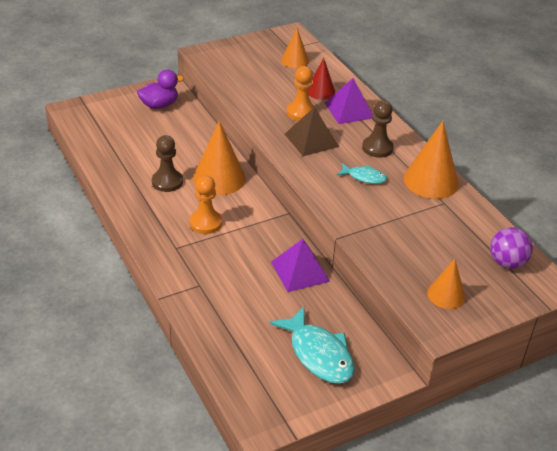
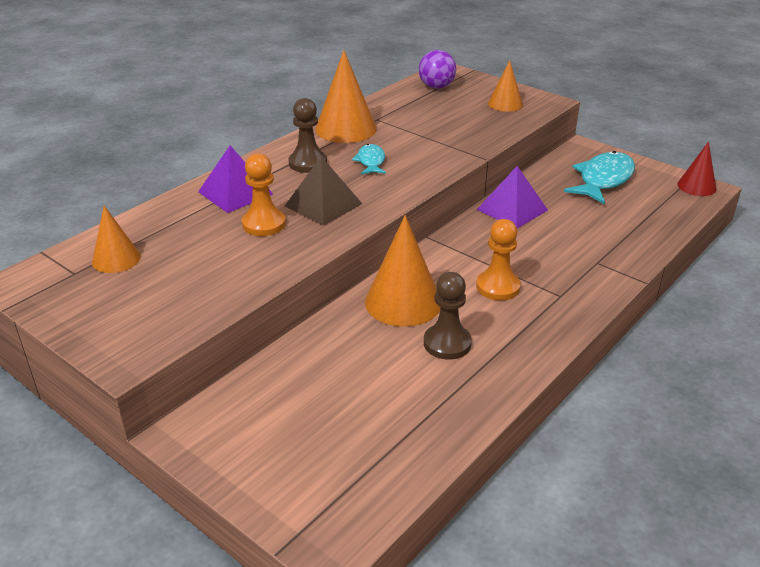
camera: 110 degrees left, 5 degrees down
purple duck [137,70,184,109] -> none
red cone [308,58,335,100] -> red cone moved to [677,142,716,196]

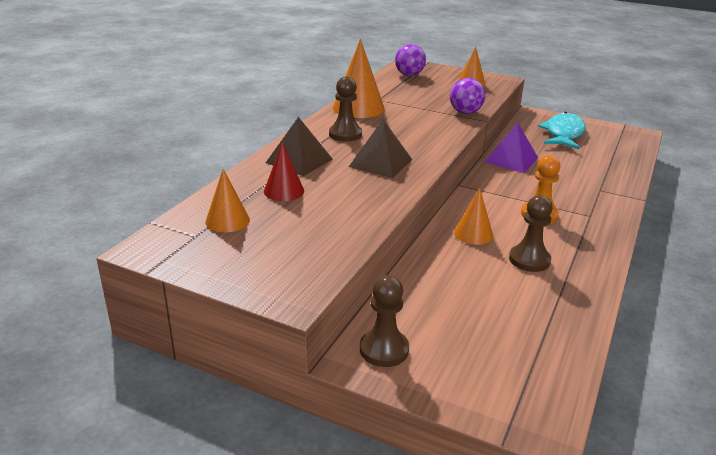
camera: 15 degrees left, 5 degrees down
purple pyramid [198,146,273,213] -> brown pyramid [266,117,333,176]
orange pawn [242,153,286,236] -> none
turquoise fish [352,144,386,174] -> none
orange cone [365,215,441,327] -> orange cone [454,188,493,245], size x0.60
red cone [677,142,716,196] -> red cone moved to [264,142,304,201]
none -> brown pawn [360,275,409,367]
none -> purple ball [450,78,486,114]

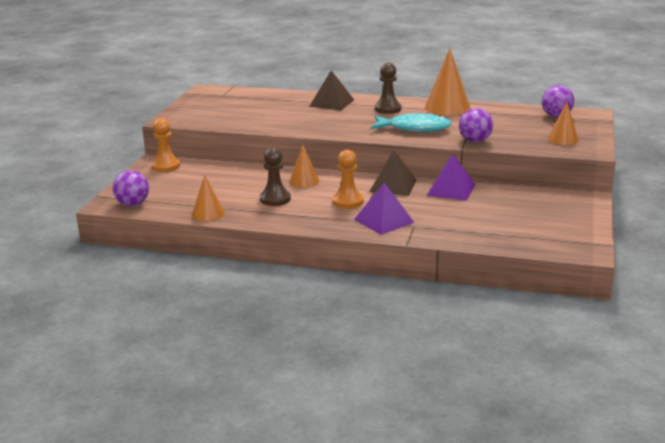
camera: 80 degrees right, 5 degrees down
orange cone [205,169,250,232] -> orange cone moved to [192,175,225,221]
red cone [264,142,304,201] -> none
brown pyramid [349,120,412,178] -> brown pyramid moved to [369,149,416,196]
brown pawn [360,275,409,367] -> orange pawn [151,118,180,172]
turquoise fish [538,112,586,149] -> turquoise fish moved to [371,113,452,132]
none -> purple ball [113,170,149,206]
none -> purple pyramid [354,182,415,235]

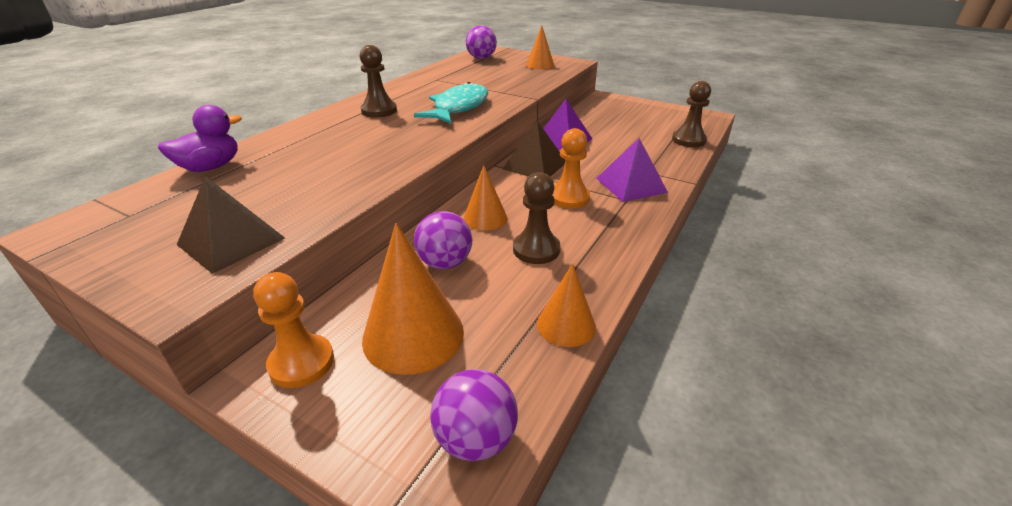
camera: 75 degrees left, 10 degrees up
brown pyramid [309,70,354,110] -> brown pyramid moved to [177,176,285,274]
orange cone [425,48,471,116] -> orange cone moved to [362,223,464,375]
purple ball [459,108,493,142] -> purple ball moved to [414,211,472,269]
none -> purple duck [158,105,242,172]
none -> brown pawn [672,81,711,147]

